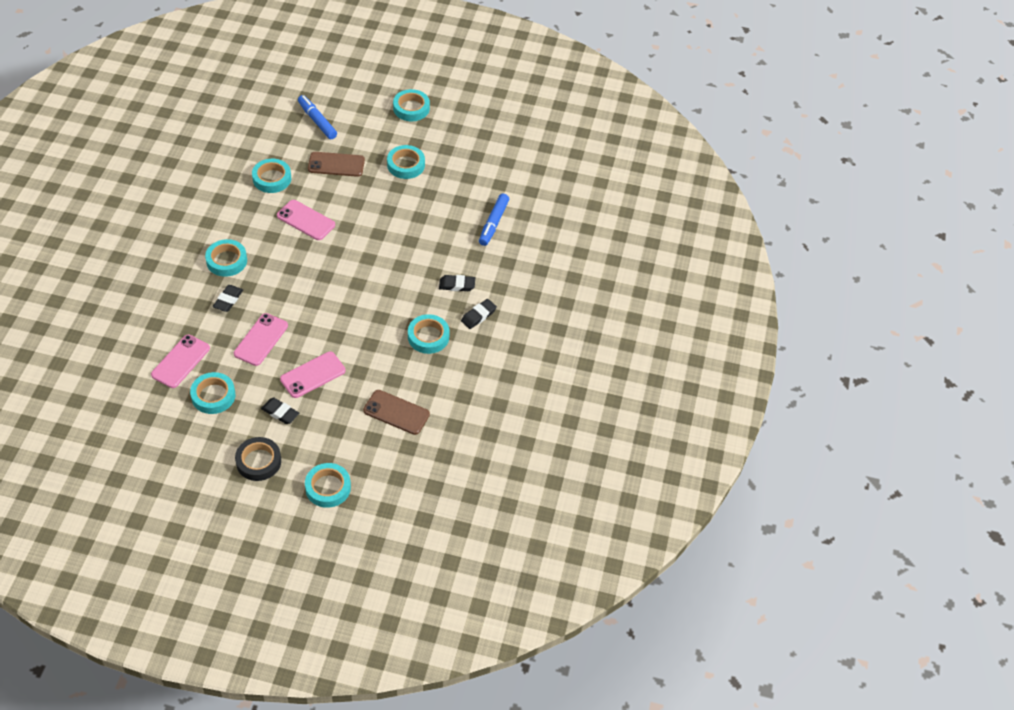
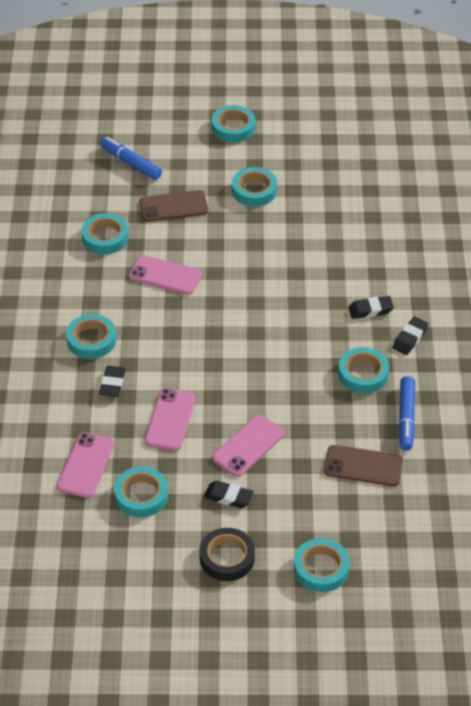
camera: 10 degrees left, 5 degrees down
blue marker [479,194,509,246] -> blue marker moved to [398,376,415,451]

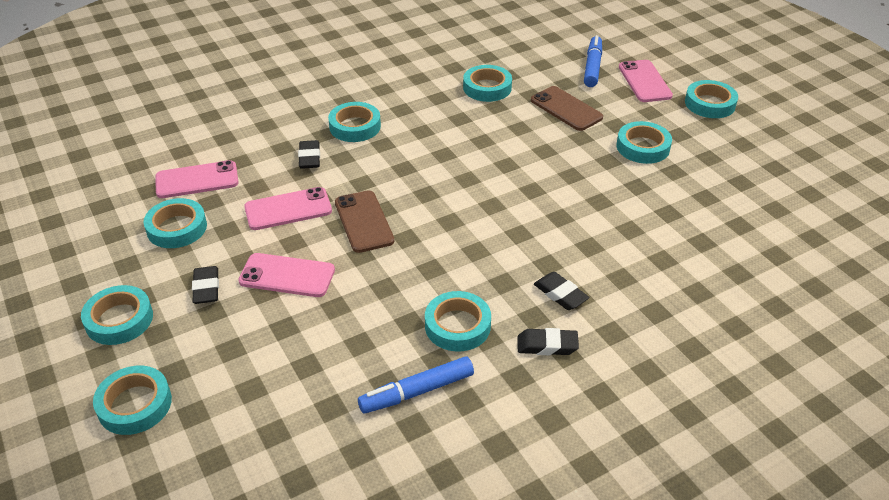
camera: 60 degrees right, 5 degrees down
black eraser [99,366,126,397] -> black eraser turned 75 degrees counterclockwise [298,140,320,169]
pink phone [129,255,202,295] -> pink phone moved to [619,60,673,102]
black tape [199,528,255,581] -> turquoise tape [81,285,153,345]
brown phone [324,445,403,486] -> brown phone moved to [335,190,394,253]

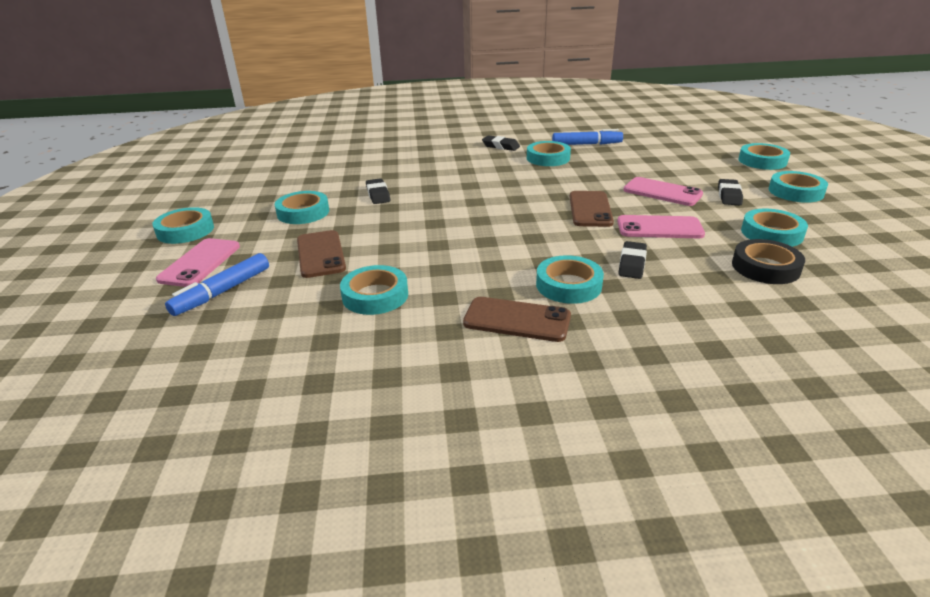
camera: 155 degrees left, 10 degrees down
pink phone [155,160,239,198] -> black tape [732,239,805,284]
black eraser [534,272,589,310] -> black eraser moved to [366,178,390,204]
none -> brown phone [463,297,571,342]

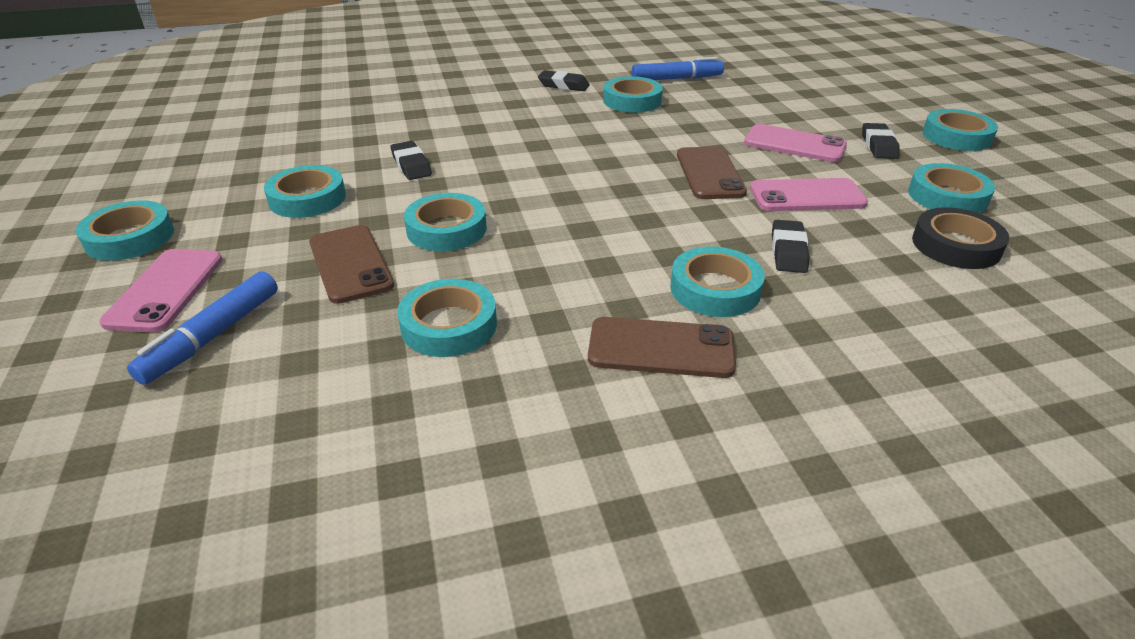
camera: 10 degrees left, 5 degrees up
turquoise tape [738,143,790,170] -> turquoise tape moved to [404,193,487,251]

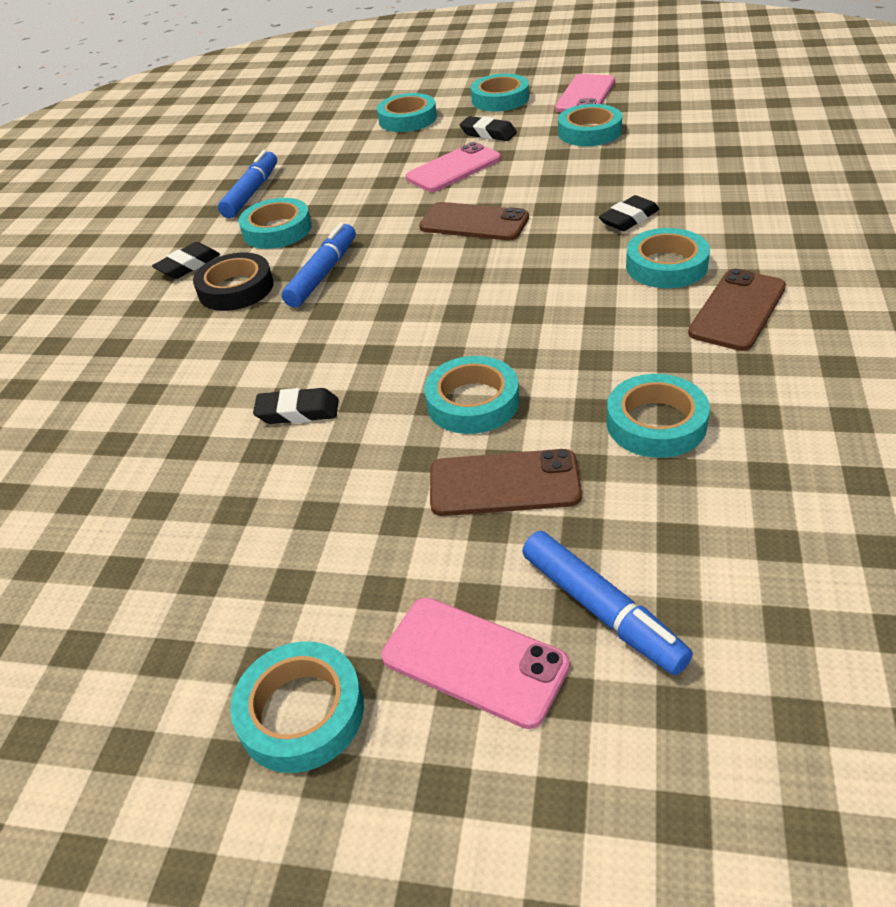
camera: 60 degrees left, 5 degrees up
turquoise tape [264,165,346,218] -> turquoise tape moved to [377,93,437,132]
pink phone [750,178,868,211] -> pink phone moved to [555,74,615,112]
black eraser [772,220,810,273] -> black eraser turned 75 degrees counterclockwise [599,195,660,231]
black tape [912,207,1009,269] -> black tape moved to [193,252,274,311]
none -> blue marker [282,222,356,308]

